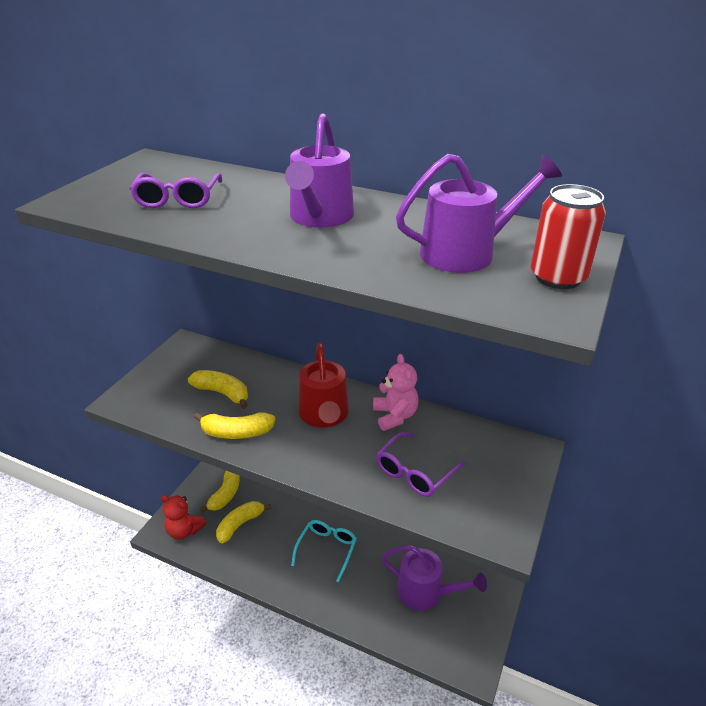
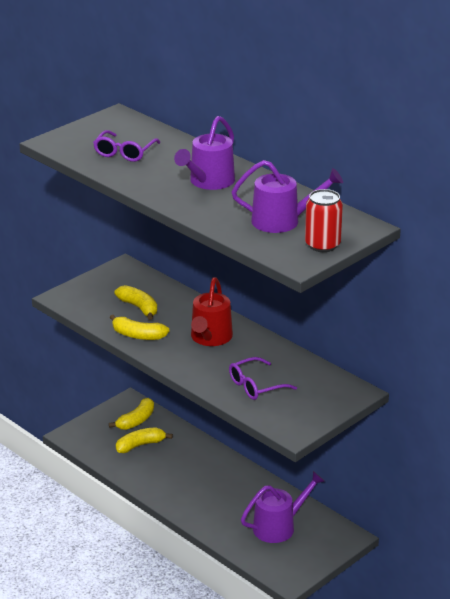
camera: 20 degrees right, 5 degrees down
red teddy bear [160,495,206,539] -> none
turquoise glasses [291,520,357,582] -> none
pink teddy bear [373,354,419,431] -> none
purple watering can [382,545,487,611] -> purple watering can turned 75 degrees counterclockwise [241,471,325,543]

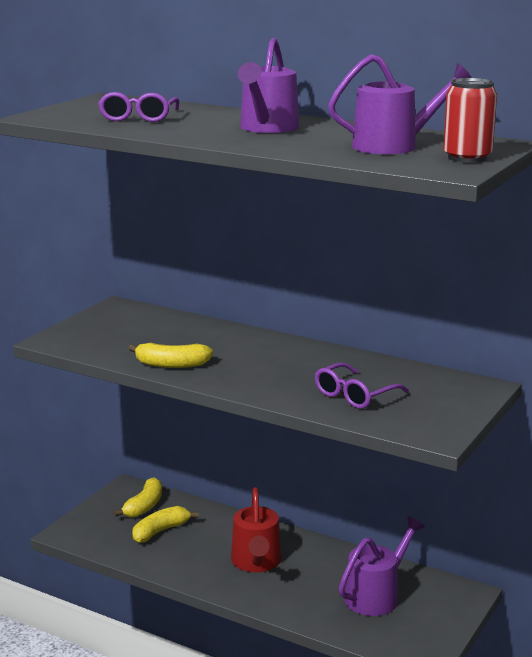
camera: 15 degrees left, 10 degrees down
yellow banana [114,285,157,320] -> none
red watering can [191,277,233,346] -> red watering can moved to [231,487,282,572]

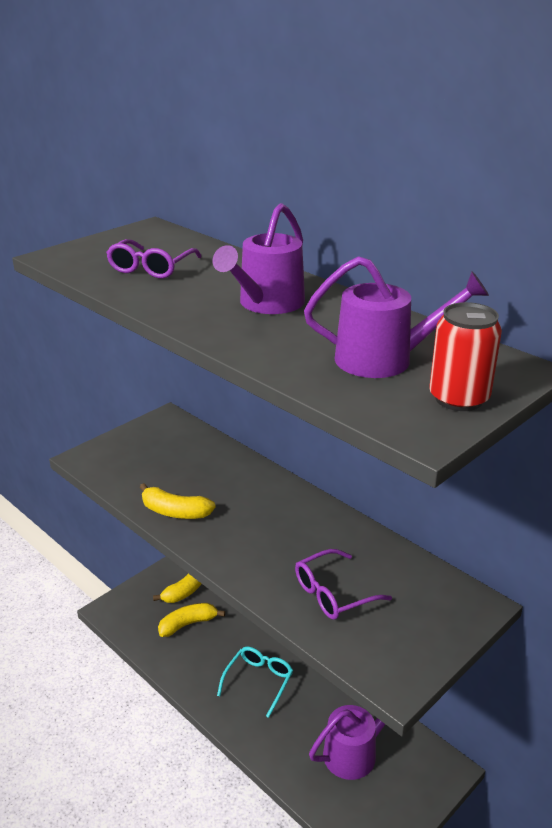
camera: 15 degrees right, 10 degrees up
red watering can [231,487,282,572] -> turquoise glasses [217,647,293,718]

